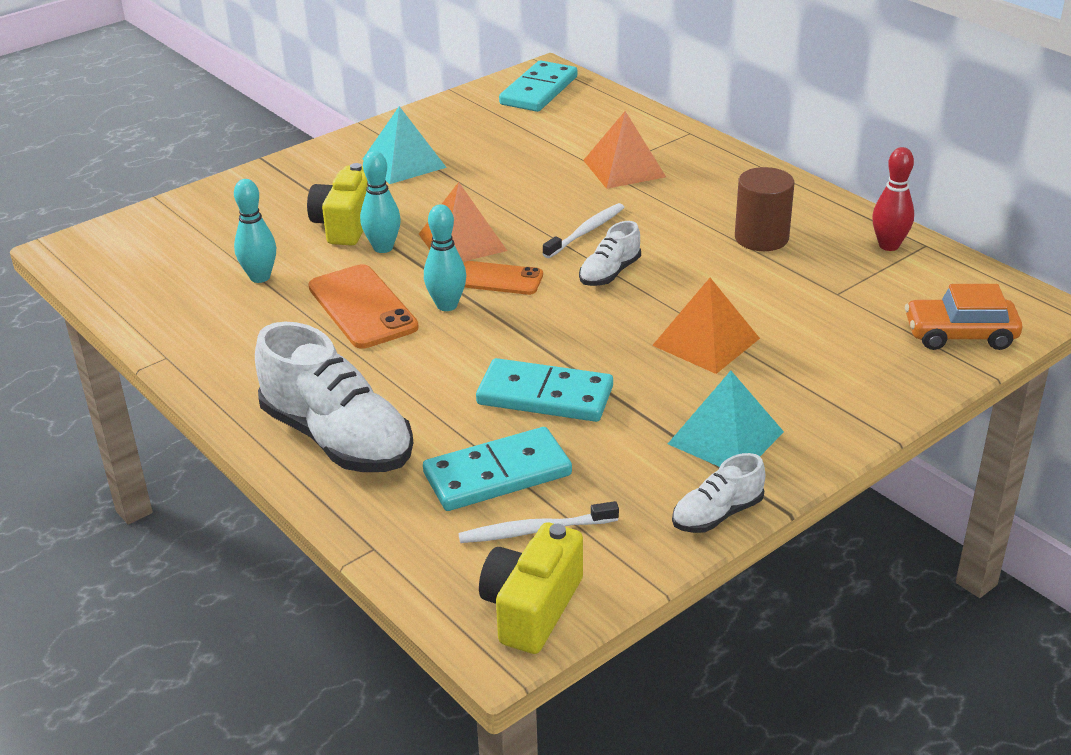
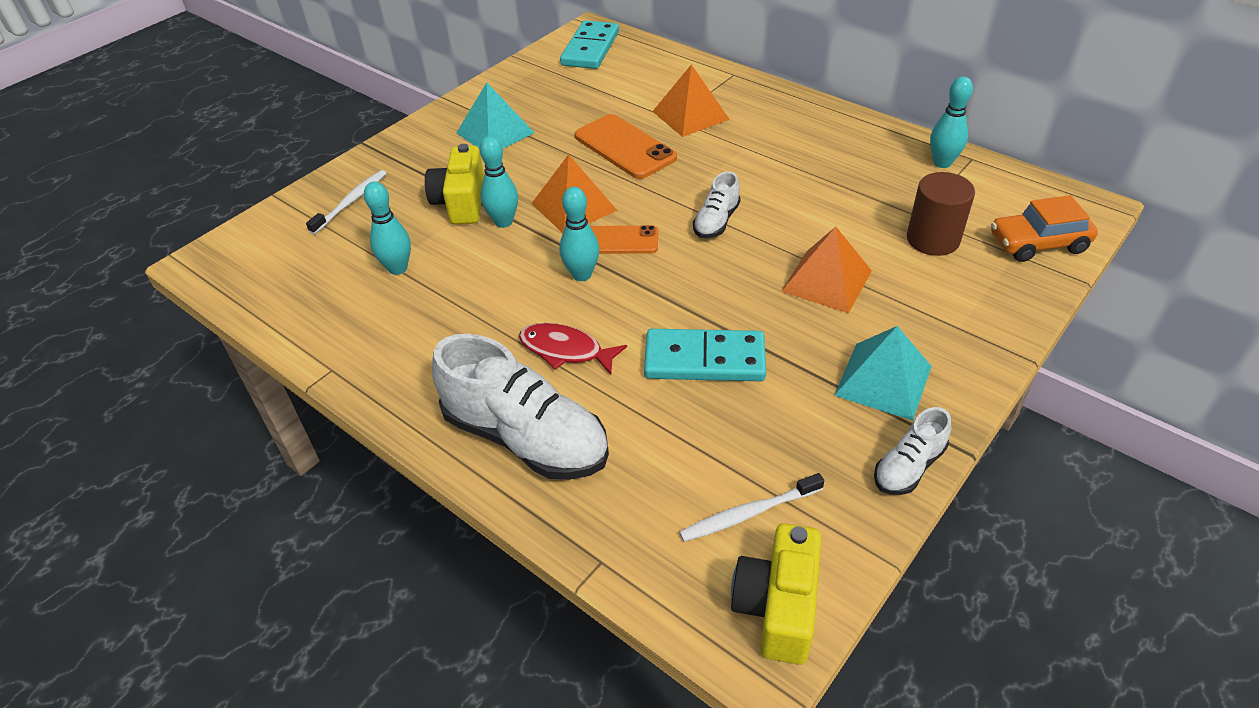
camera: 10 degrees left, 10 degrees up
orange phone [309,264,419,349] -> orange phone moved to [575,114,677,179]
turquoise domino [423,427,572,511] -> none
white toothbrush [543,203,624,258] -> white toothbrush moved to [306,170,387,234]
brown cylinder [735,167,794,251] -> brown cylinder moved to [907,172,975,256]
red bowling pin [872,147,914,251] -> turquoise bowling pin [930,76,973,168]
none -> red fish [519,323,627,375]

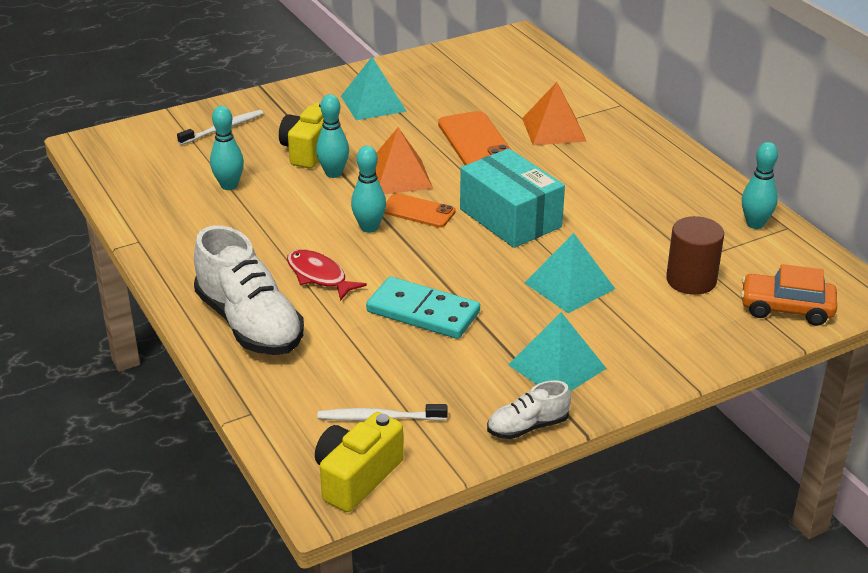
camera: 20 degrees right, 10 degrees down
turquoise domino [560,20,619,69] -> none
white shoe [693,171,741,238] -> turquoise box [460,148,565,248]
orange pyramid [781,227,872,314] -> turquoise pyramid [524,233,615,313]

